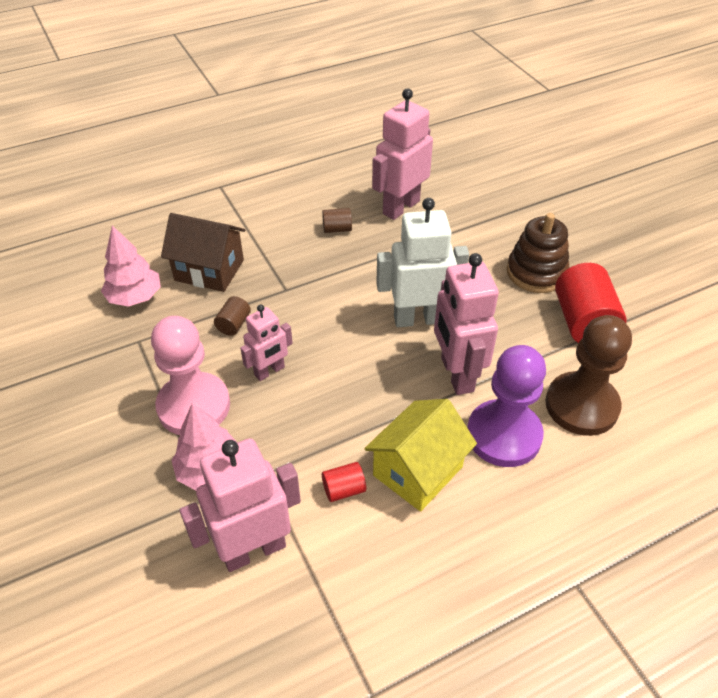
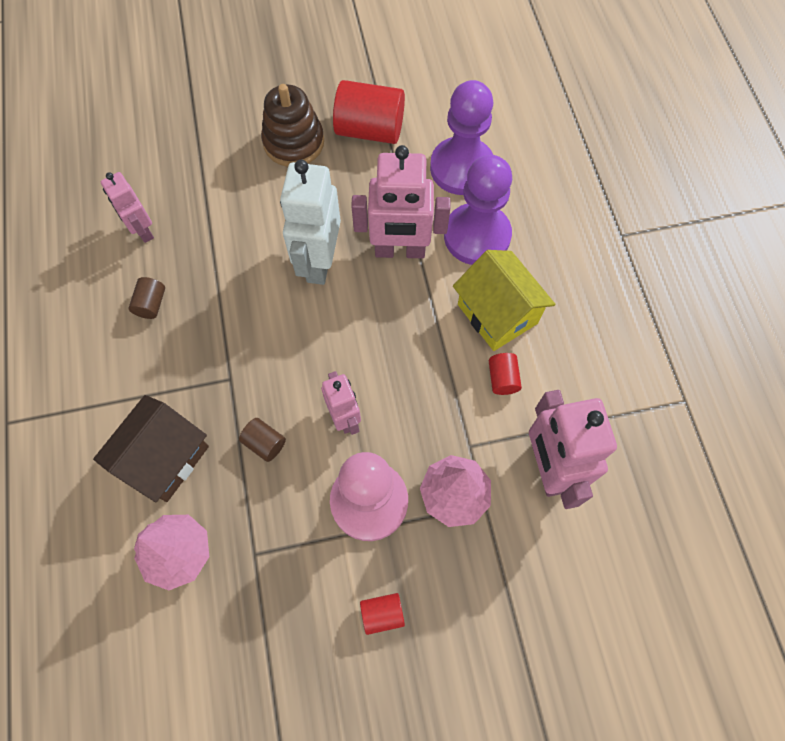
camera: 75 degrees left, 20 degrees up
pink robot [372,88,433,220] -> pink robot [101,172,154,243], size x0.59
brown pawn [545,315,632,436] -> purple pawn [430,80,493,195]
none -> red cylinder [360,593,405,635]

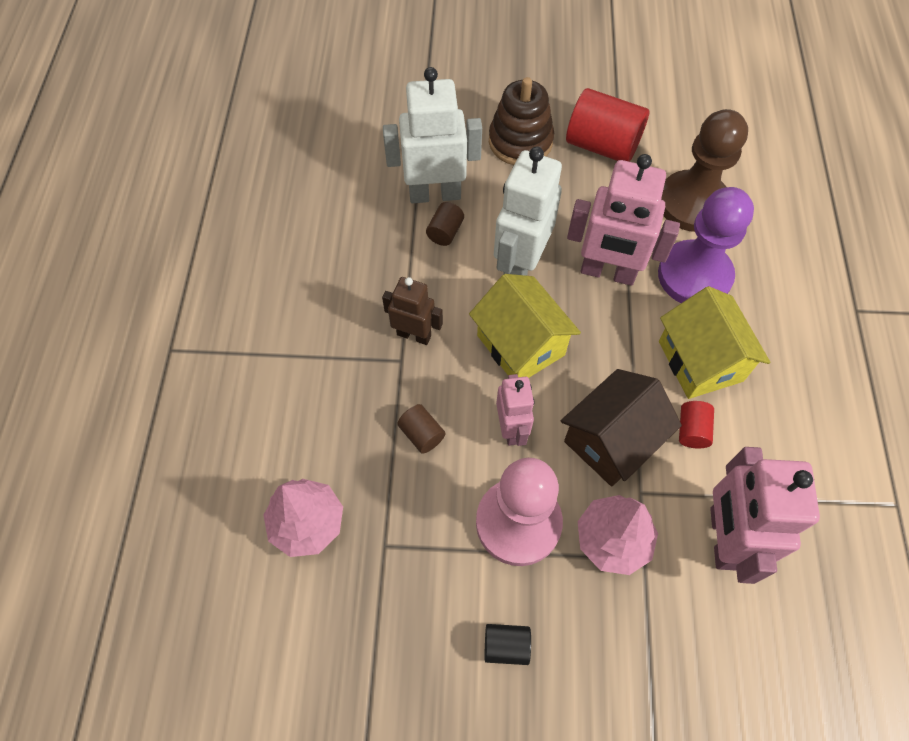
camera: 15 degrees right, 5 degrees down
brown house [93,395,209,502] -> brown house moved to [561,369,682,487]
pink robot [101,172,154,243] -> none
brown cylinder [128,277,165,319] -> brown cylinder moved to [426,202,464,246]
red cylinder [360,593,405,635] -> black cylinder [484,624,531,665]
purple pawn [430,80,493,195] -> brown pawn [661,109,748,232]
none -> brown robot [382,277,443,345]
none -> white robot [383,67,482,203]
none -> yellow house [469,274,581,378]

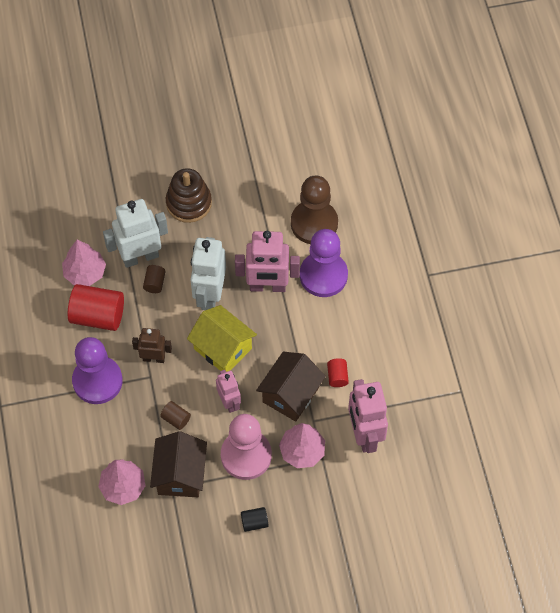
camera: 15 degrees left, 0 degrees up
red cylinder [566,88,649,162] -> red cylinder moved to [68,284,124,331]
yellow house [659,286,770,399] -> none
none -> pink tree [62,240,106,286]
none -> purple pawn [72,337,123,404]
none -> brown house [150,431,207,497]

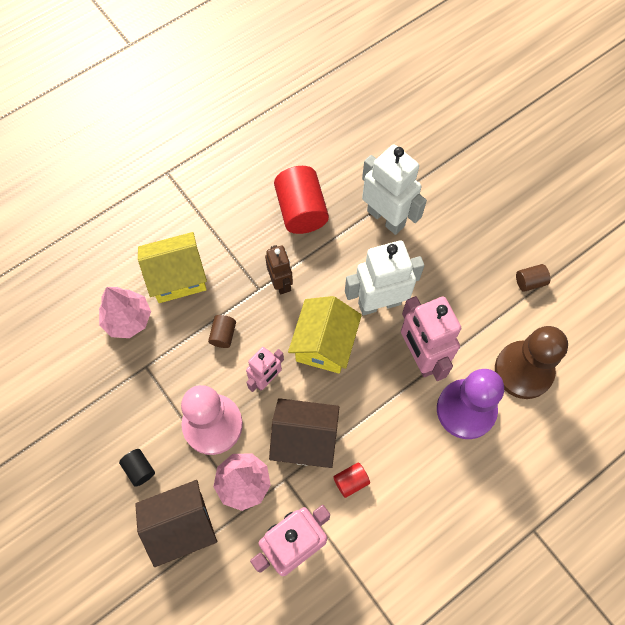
camera: 65 degrees right, 5 degrees up
pink tree [62,240,106,286] -> none
purple pawn [72,337,123,404] -> none
brown cylinder [143,265,166,293] -> brown cylinder moved to [516,264,550,292]
brown house [150,431,207,497] -> brown house moved to [135,480,217,567]
brown stacking toy [166,168,212,223] -> none
none -> yellow house [138,232,207,303]

